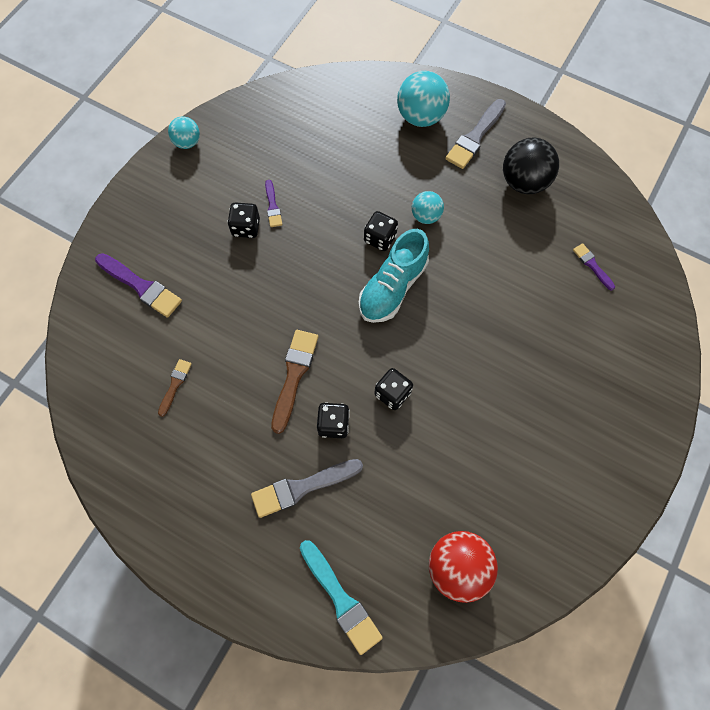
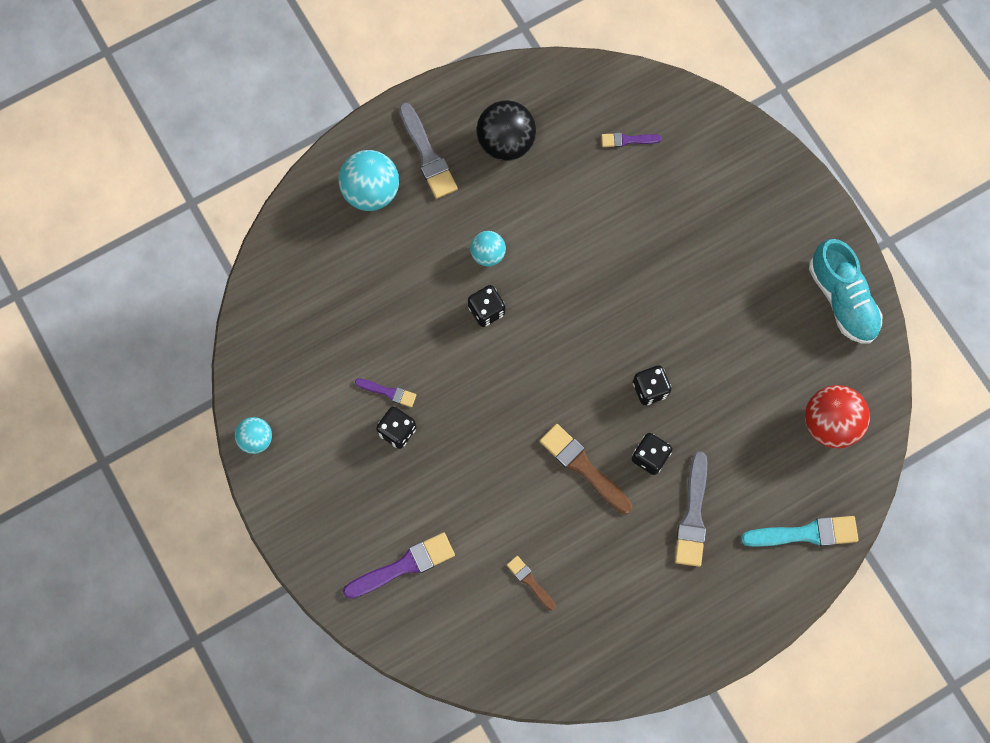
camera: 60 degrees left, 5 degrees up
turquoise shoe [358,229,429,323] -> turquoise shoe moved to [809,239,883,344]

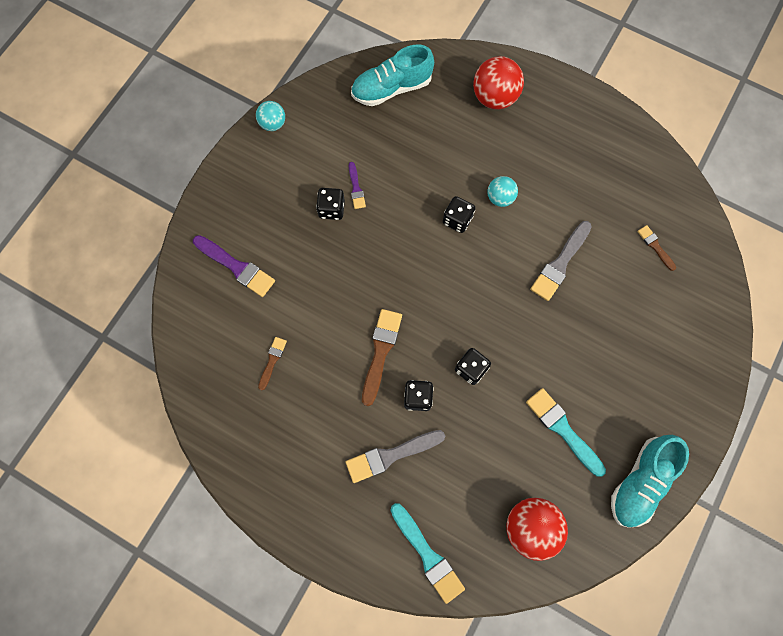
camera: 60 degrees right, 0 degrees up
turquoise ball [339,150,399,211] -> red ball [473,56,524,109]
grey brush [399,103,458,199] -> grey brush moved to [530,221,592,301]
black ball [476,100,536,161] -> none
purple brush [601,133,662,147] -> brown brush [637,225,676,271]
none -> turquoise shoe [351,44,434,106]
none -> turquoise brush [526,388,606,477]

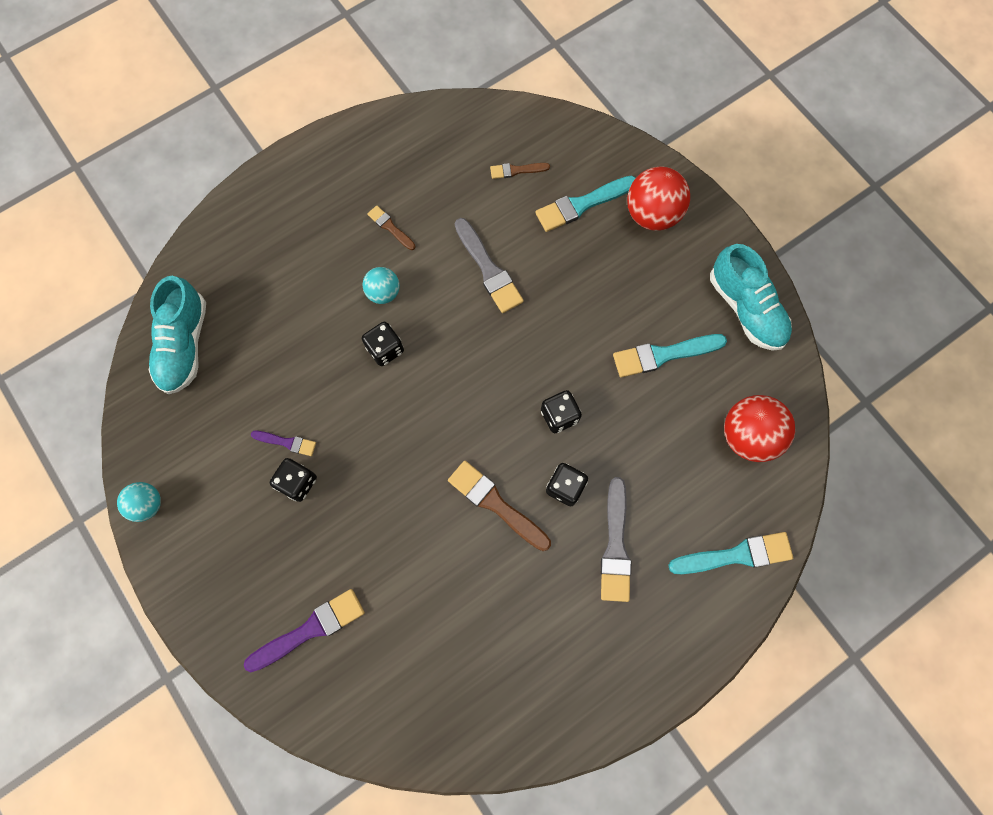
camera: 65 degrees left, 0 degrees up
brown brush [258,337,287,390] -> brown brush moved to [367,206,416,250]
red ball [473,56,524,109] -> red ball moved to [627,167,690,231]
none -> turquoise brush [535,176,636,232]

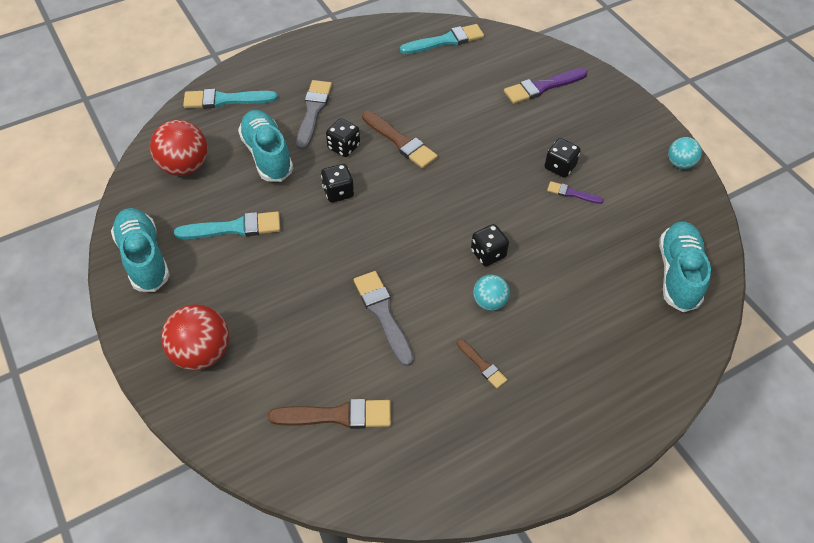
camera: 175 degrees left, 20 degrees down
brown brush [490,163,550,179] -> brown brush [268,399,391,429], size x1.79
turquoise brush [535,176,636,232] -> turquoise brush moved to [400,24,484,54]
none -> turquoise shoe [238,110,293,182]

